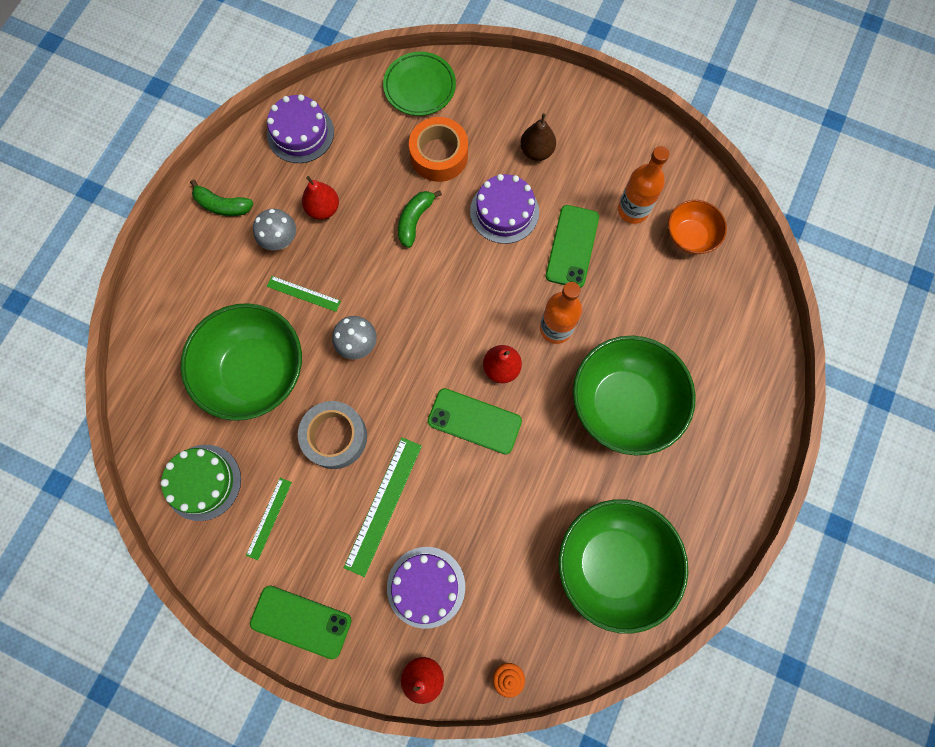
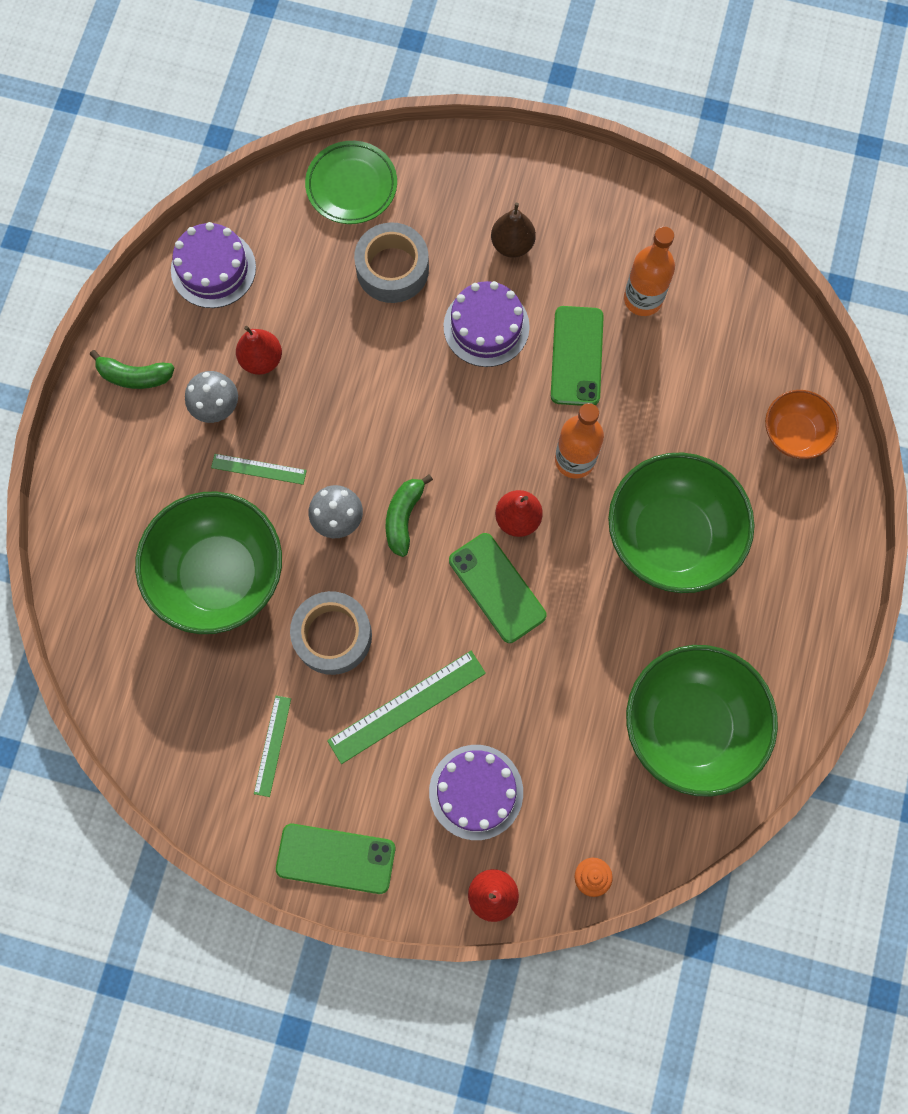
camera: 10 degrees left, 0 degrees up
green cake [161,445,241,521] -> none
green ruler [344,437,422,577] -> green ruler turned 45 degrees clockwise [327,651,486,764]
green banana [398,190,442,248] -> green banana moved to [385,474,433,557]
orange tape [409,117,468,182] -> grey tape [354,222,429,303]
green phone [428,388,522,454] -> green phone turned 45 degrees clockwise [449,533,546,643]
orange bowl [668,200,727,254] -> orange bowl moved to [765,390,839,459]

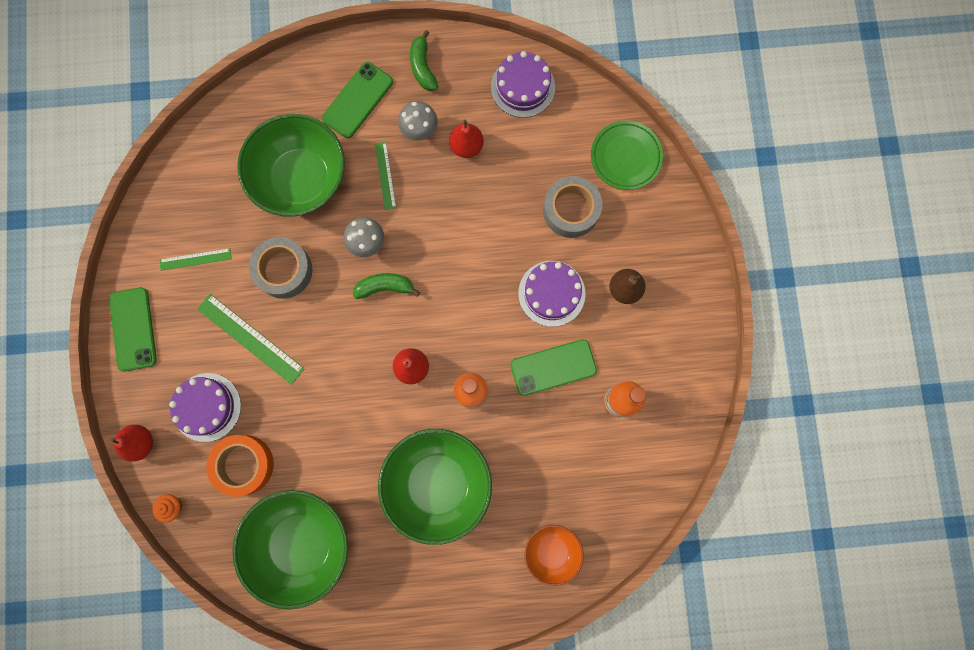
camera: 70 degrees right, 5 degrees up
green phone [449,533,546,643] -> green phone moved to [322,62,393,138]
none -> orange tape [206,435,274,497]

